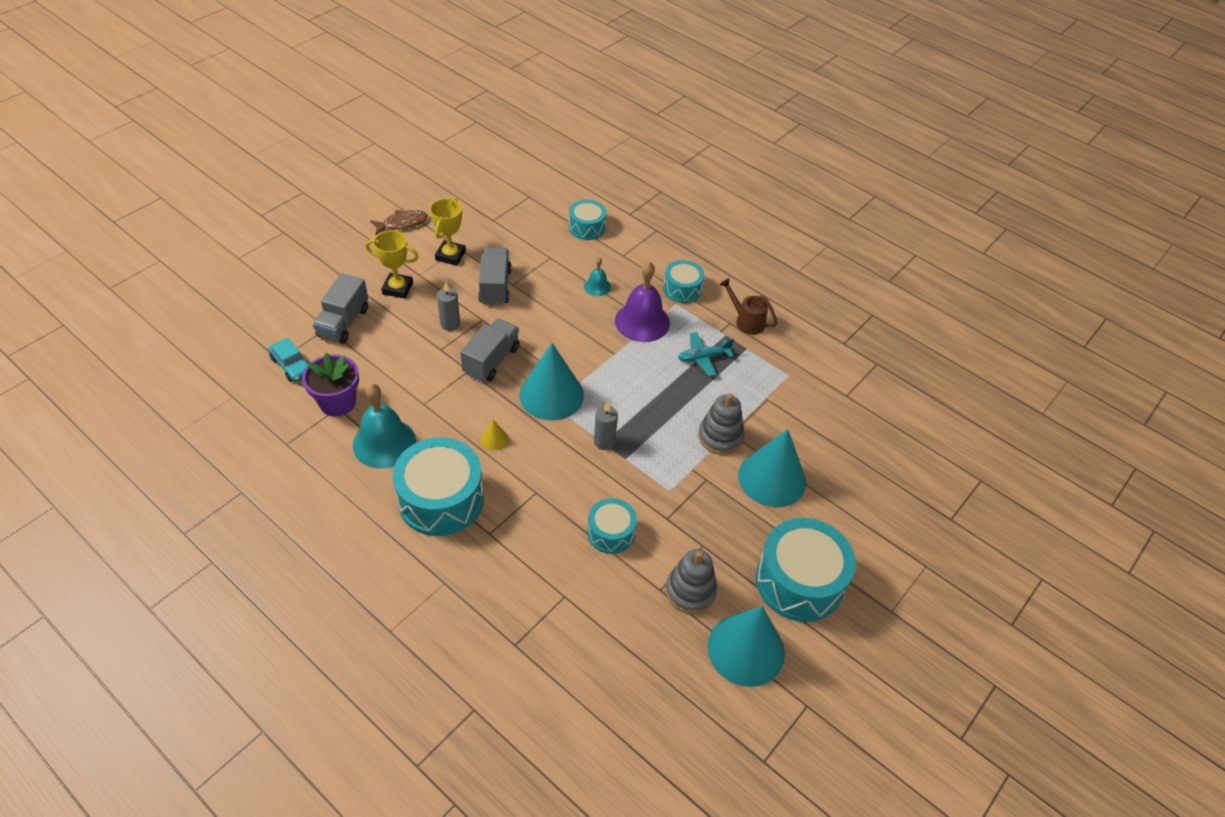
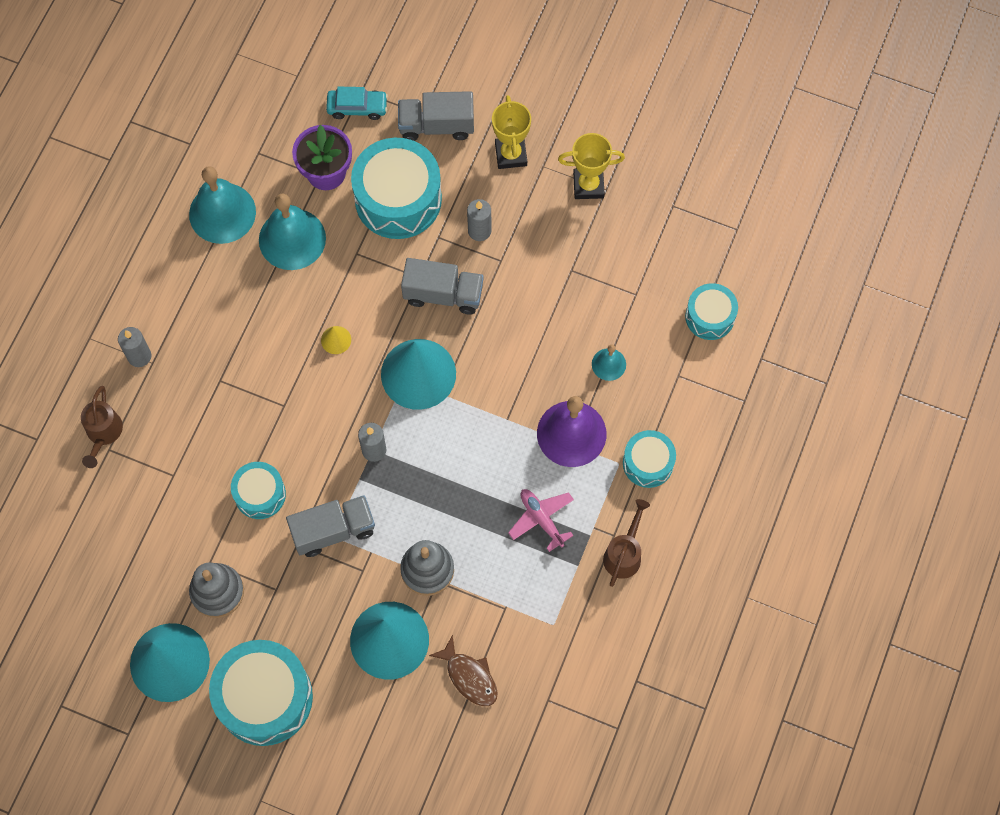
camera: 75 degrees right, 20 degrees up
turquoise car [268,338,309,382] -> turquoise car turned 120 degrees counterclockwise [326,87,388,120]
brown fish [370,210,428,235] -> brown fish moved to [429,635,498,706]
turquoise drum [392,437,484,536] -> turquoise drum moved to [351,138,442,239]
grey truck [478,247,512,305] -> grey truck moved to [286,495,375,557]
turquoise plane [678,332,734,377] -> pink plane [508,489,574,552]
none -> brown watering can [81,386,123,468]
none -> grey candle [118,327,151,367]
none -> turquoise bell [189,166,256,244]

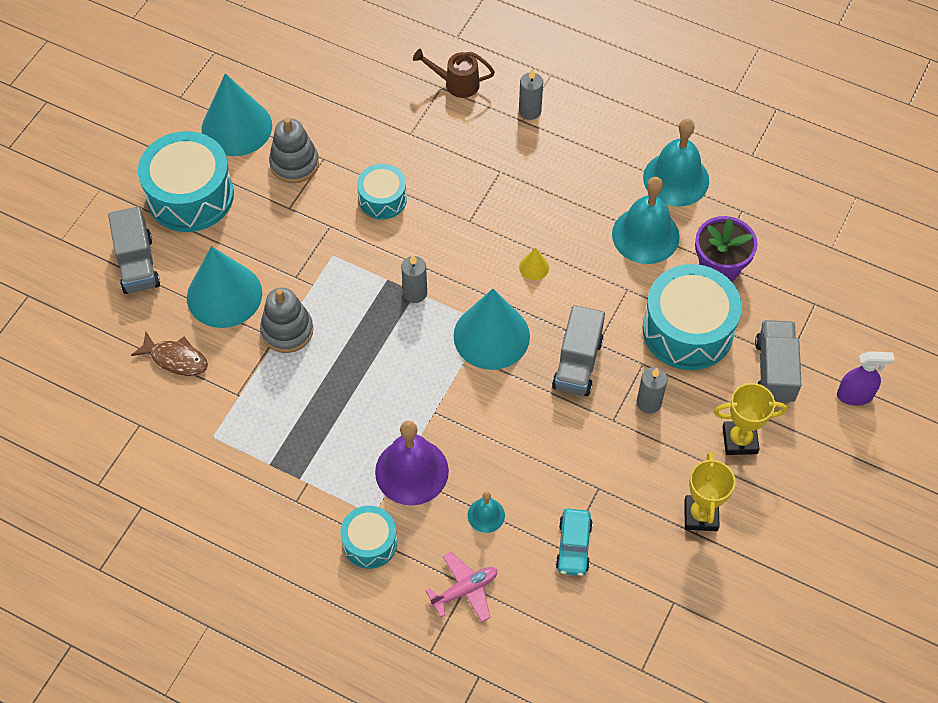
camera: 95 degrees right, 10 degrees down
grey truck [286,495,375,557] -> grey truck moved to [108,207,160,294]
turquoise car [326,87,388,120] -> turquoise car moved to [556,509,593,576]
brown fish [429,635,498,706] -> brown fish turned 120 degrees counterclockwise [131,332,208,376]
pink plane [508,489,574,552] -> pink plane moved to [425,552,498,622]
brown watering can [603,499,650,587] -> none
turquoise drum [685,283,738,340] -> none
none -> purple spray bottle [837,351,894,405]

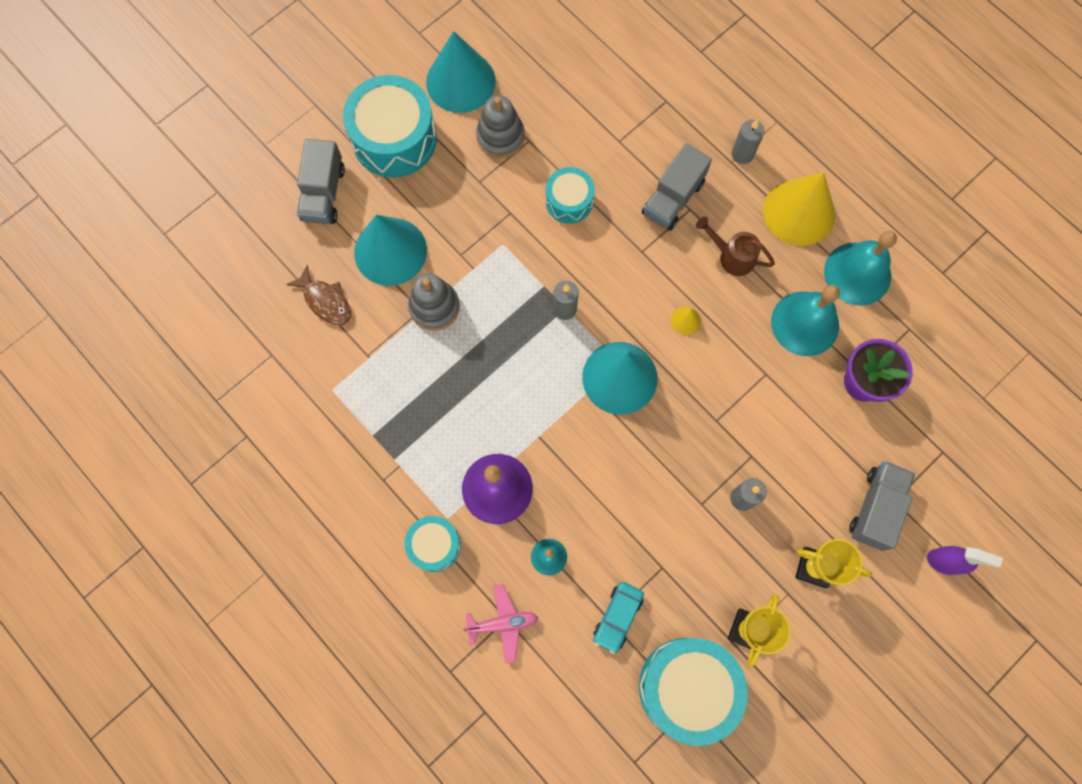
camera: 20 degrees right, 15 degrees up
brown watering can [413,49,495,98] -> brown watering can moved to [696,217,775,276]
grey truck [552,305,605,396] -> grey truck moved to [642,143,712,231]
turquoise drum [642,264,742,370] -> turquoise drum moved to [639,638,748,746]
none -> yellow cone [763,172,835,246]

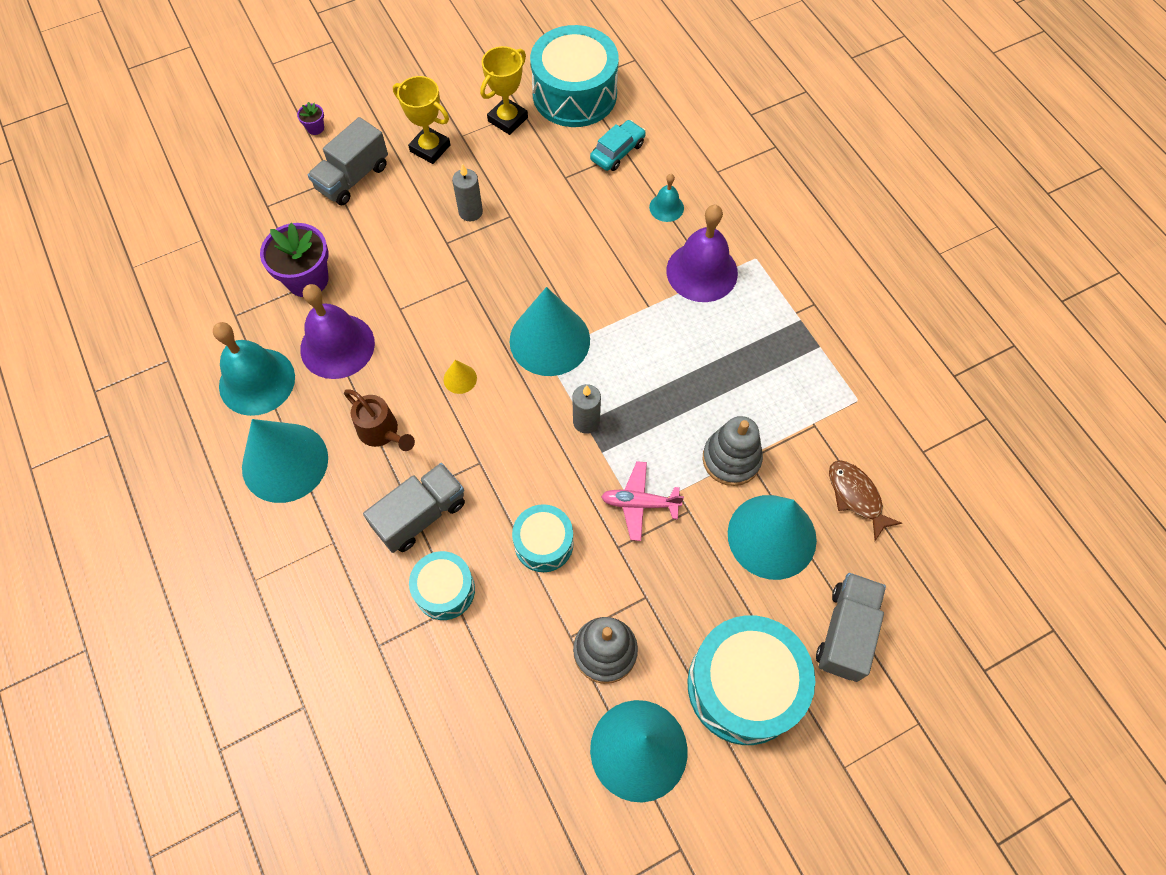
camera: 165 degrees left, 10 degrees down
turquoise drum [405,516,461,572] -> turquoise drum moved to [409,551,475,620]
pink plane [463,584,538,664] -> pink plane moved to [601,461,684,541]
grey candle [731,119,765,164] -> none
yellow cone [763,172,835,246] -> turquoise cone [242,419,328,503]
turquoise bell [771,285,840,356] -> purple bell [300,284,375,379]
purple spray bottle [927,546,1003,575] -> purple flower pot [297,102,324,135]

